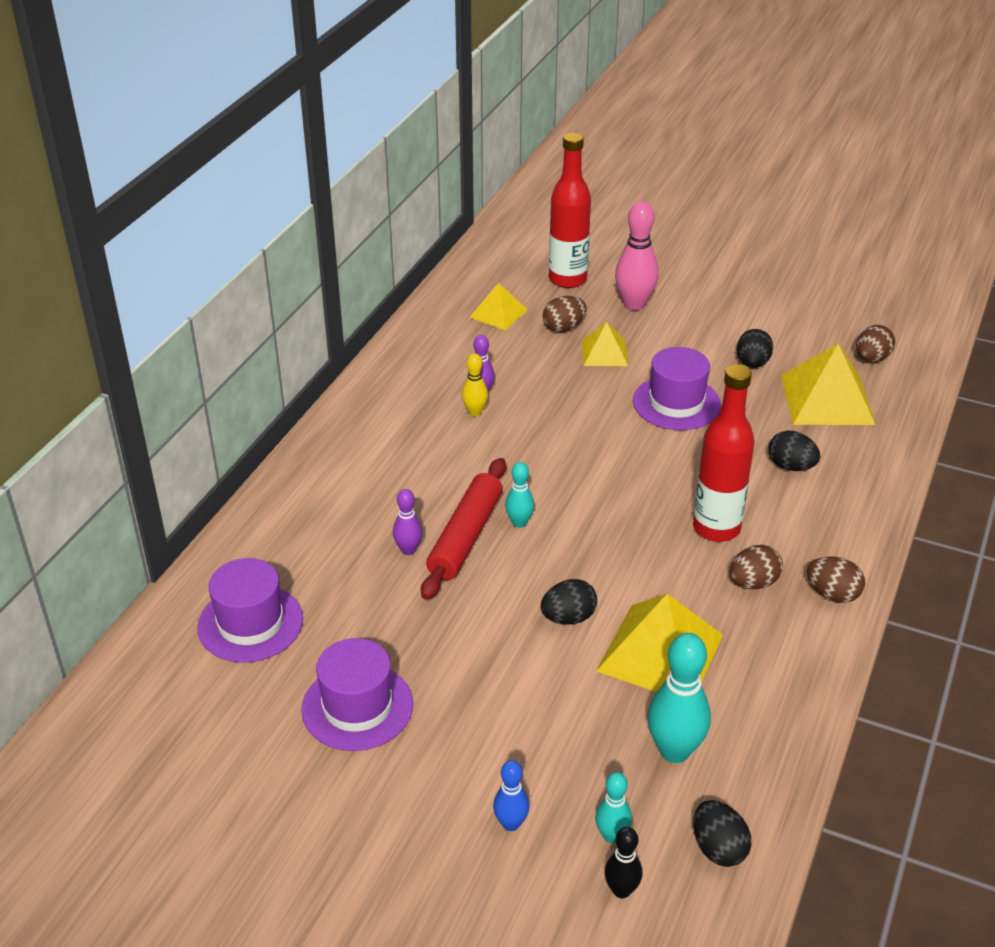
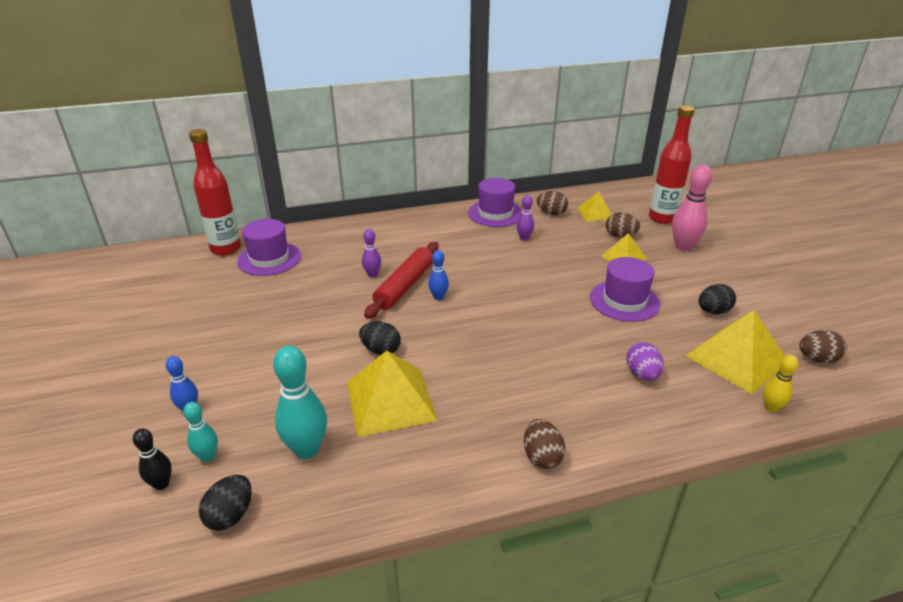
camera: 50 degrees right, 5 degrees down
purple hat [301,638,413,751] -> purple hat moved to [468,178,522,227]
red rolling pin [421,458,506,600] -> red rolling pin turned 45 degrees counterclockwise [364,242,438,319]
yellow bowling pin [462,353,488,416] -> yellow bowling pin moved to [763,355,798,413]
turquoise bowling pin [505,462,534,528] -> blue bowling pin [428,250,449,300]
red bottle [693,364,755,542] -> red bottle moved to [189,129,241,256]
brown egg [730,545,783,589] -> brown egg moved to [537,191,568,215]
black egg [769,431,820,471] -> purple egg [626,342,664,381]

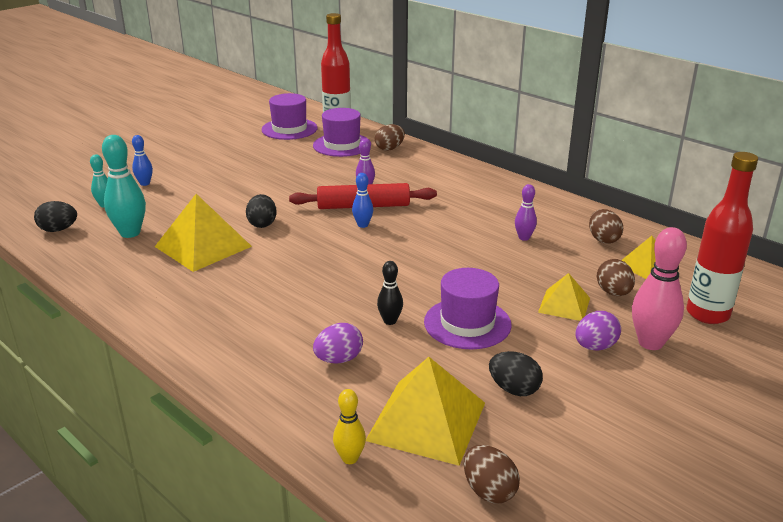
camera: 60 degrees right, 5 degrees down
black bowling pin [133,428,172,490] -> black bowling pin moved to [377,261,403,325]
purple hat [468,178,522,227] -> purple hat moved to [262,93,318,140]
brown egg [524,419,565,469] -> brown egg moved to [375,124,405,151]
none -> purple egg [575,311,621,351]

